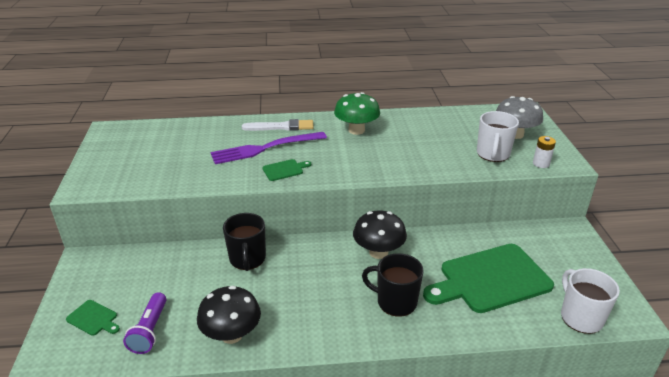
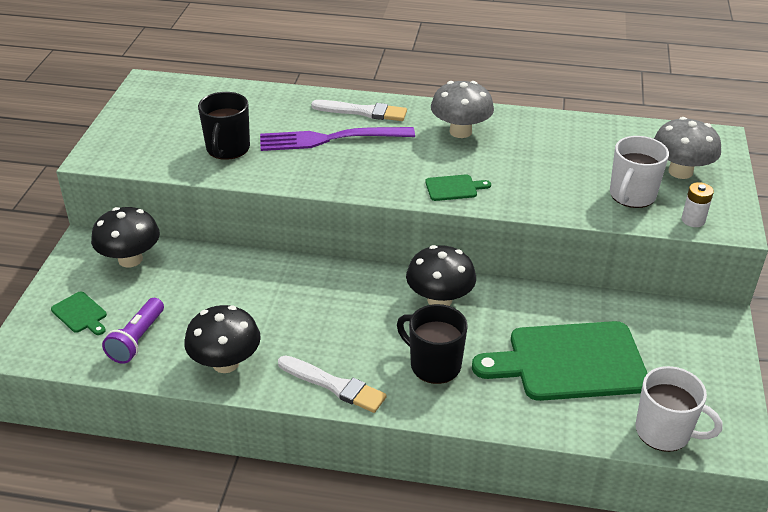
camera: 15 degrees right, 5 degrees up
black mug [223,213,266,271] -> black mug moved to [198,92,250,160]
green cutting board [262,159,311,181] -> green cutting board moved to [425,174,491,201]
green mushroom [334,92,380,135] -> grey mushroom [431,81,494,138]
white mug [561,268,620,334] -> white mug turned 120 degrees clockwise [636,366,722,452]
none -> black mushroom [91,207,160,268]
none -> white brush [278,355,387,413]

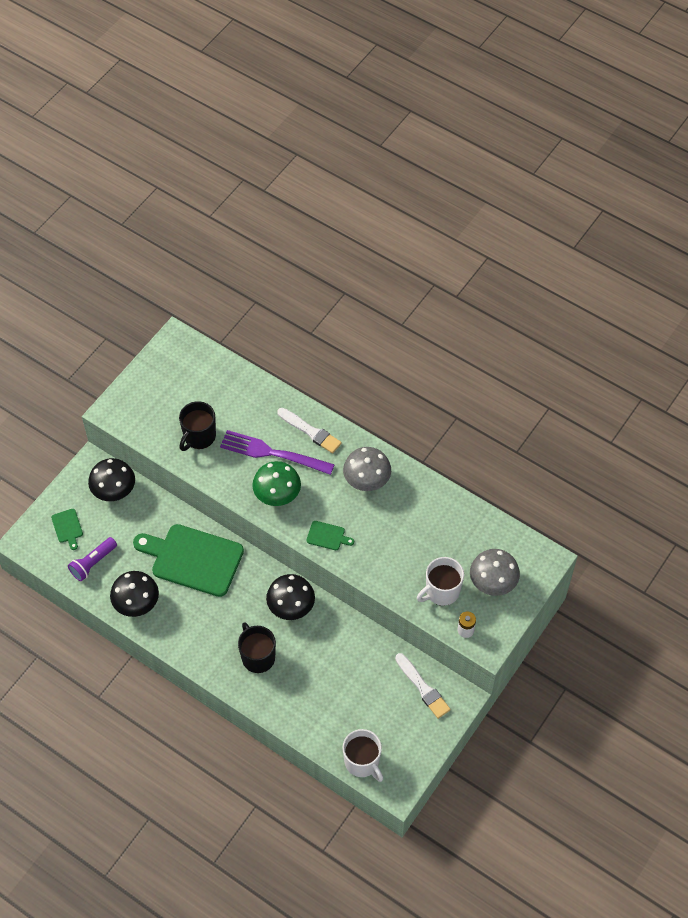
camera: 25 degrees right, 20 degrees up
white brush [278,355,387,413] -> white brush moved to [395,653,451,719]
green cutting board [472,321,648,401] -> green cutting board moved to [133,524,244,597]
none -> green mushroom [252,461,301,506]

